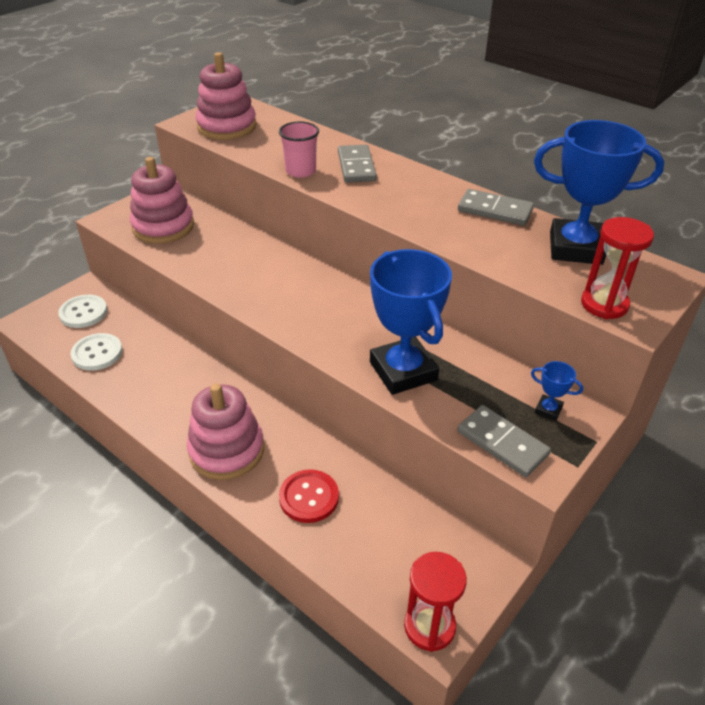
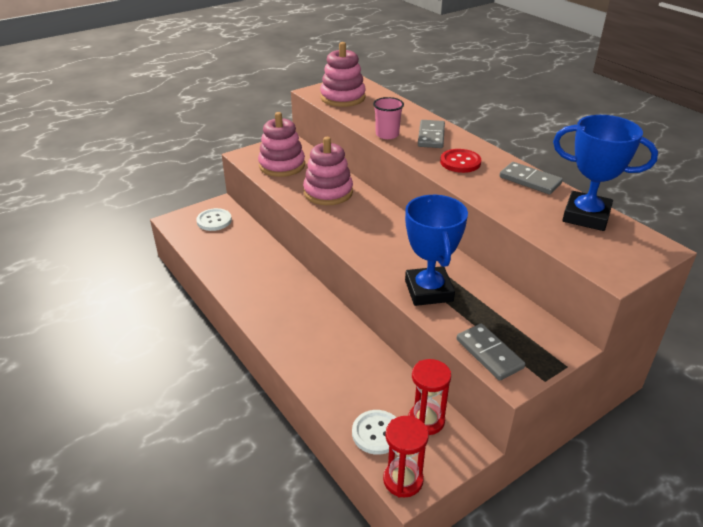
camera: 15 degrees right, 5 degrees down
white button [71,333,123,371] -> white button moved to [352,410,396,455]
pink stacking toy [187,383,264,480] -> pink stacking toy moved to [303,137,353,205]
red button [279,469,339,523] -> red button moved to [440,149,481,173]
blue trophy [531,361,583,421] -> none
red hourglass [581,217,654,319] -> red hourglass moved to [408,359,451,435]

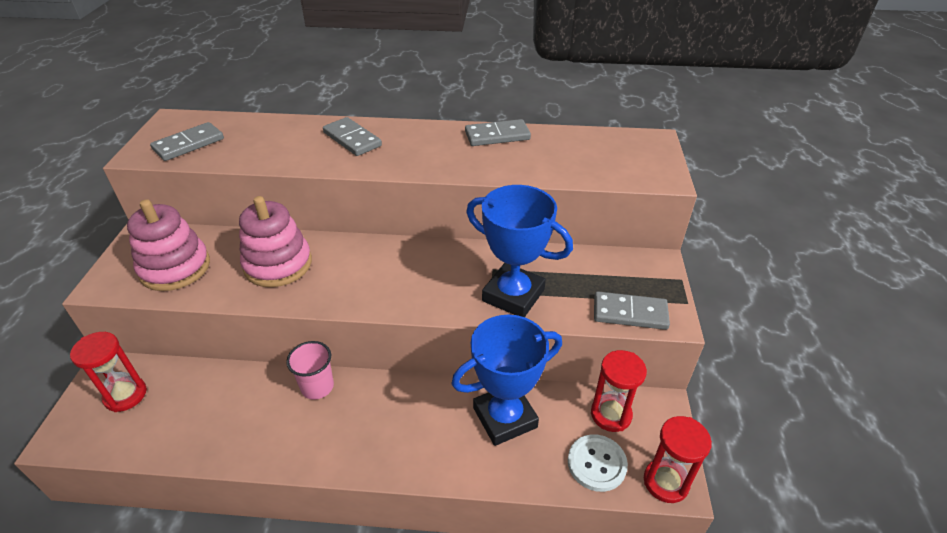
camera: 50 degrees left, 5 degrees up
white button [196,208,232,231] -> red hourglass [70,332,147,412]
pink stacking toy [320,42,366,107] -> grey domino [150,122,224,161]
pink cup [373,97,404,139] -> pink cup moved to [286,341,334,400]
red button [440,149,481,173] -> none
blue trophy [553,115,658,231] -> blue trophy moved to [451,315,562,446]

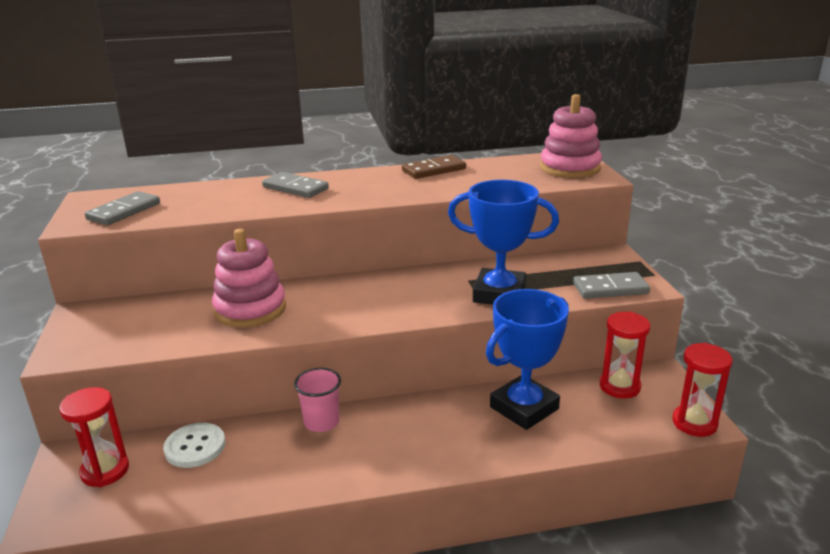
camera: 15 degrees left, 15 degrees down
pink stacking toy [127,199,210,291] -> pink stacking toy moved to [540,94,602,178]
grey domino [465,119,531,146] -> brown domino [402,155,466,179]
white button [568,434,628,492] -> white button moved to [163,423,225,468]

